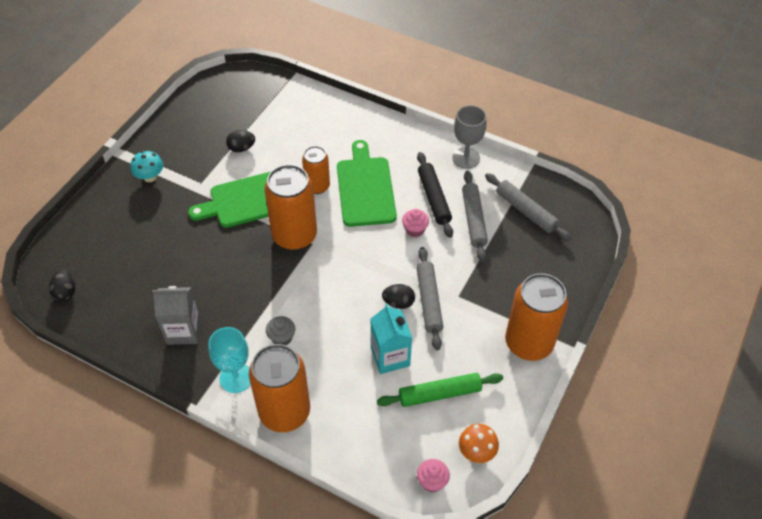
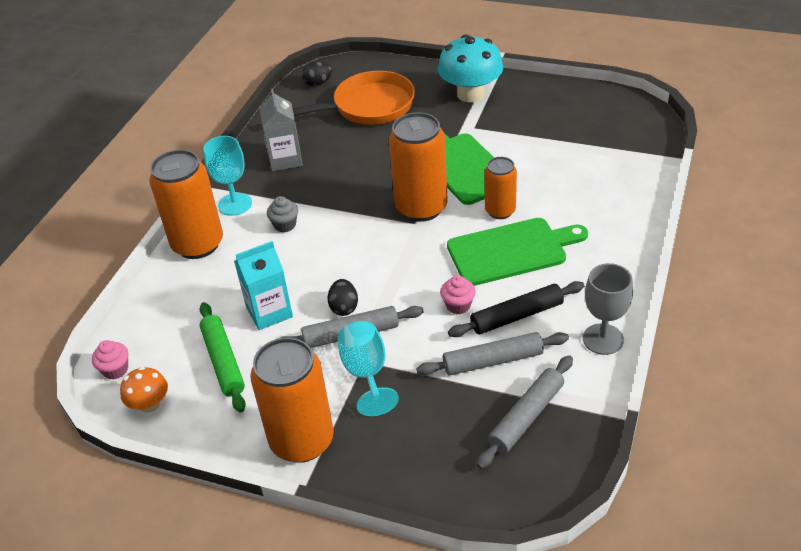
camera: 85 degrees right, 10 degrees down
turquoise mushroom [131,151,163,182] -> turquoise mushroom [438,34,503,102], size x1.88
black egg [226,130,255,152] -> none
none -> orange pan [292,71,415,125]
none -> turquoise goblet [337,321,399,416]

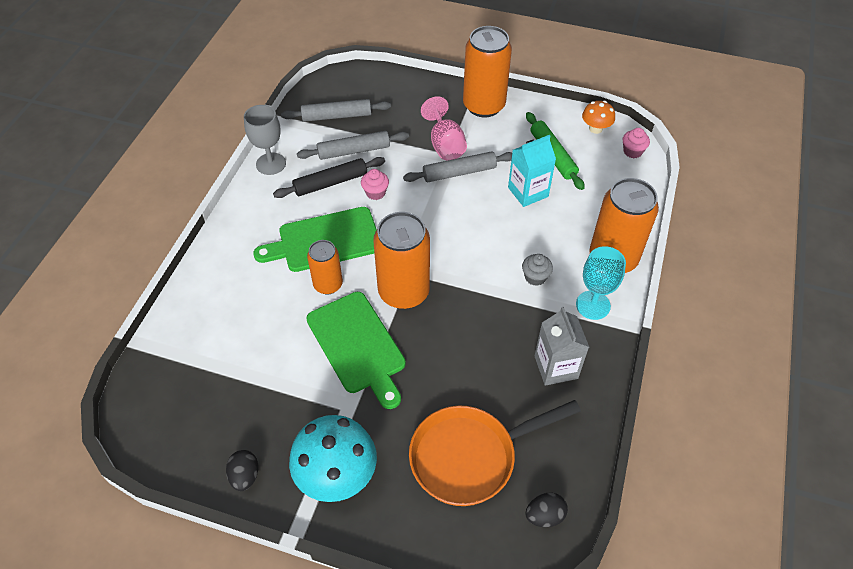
camera: 175 degrees right, 10 degrees up
black egg [328,279,358,316] -> black egg moved to [226,450,259,491]
turquoise goblet [337,321,399,416] -> pink goblet [421,96,467,161]
grey rolling pin [477,355,573,469] -> grey rolling pin turned 45 degrees clockwise [281,99,391,122]

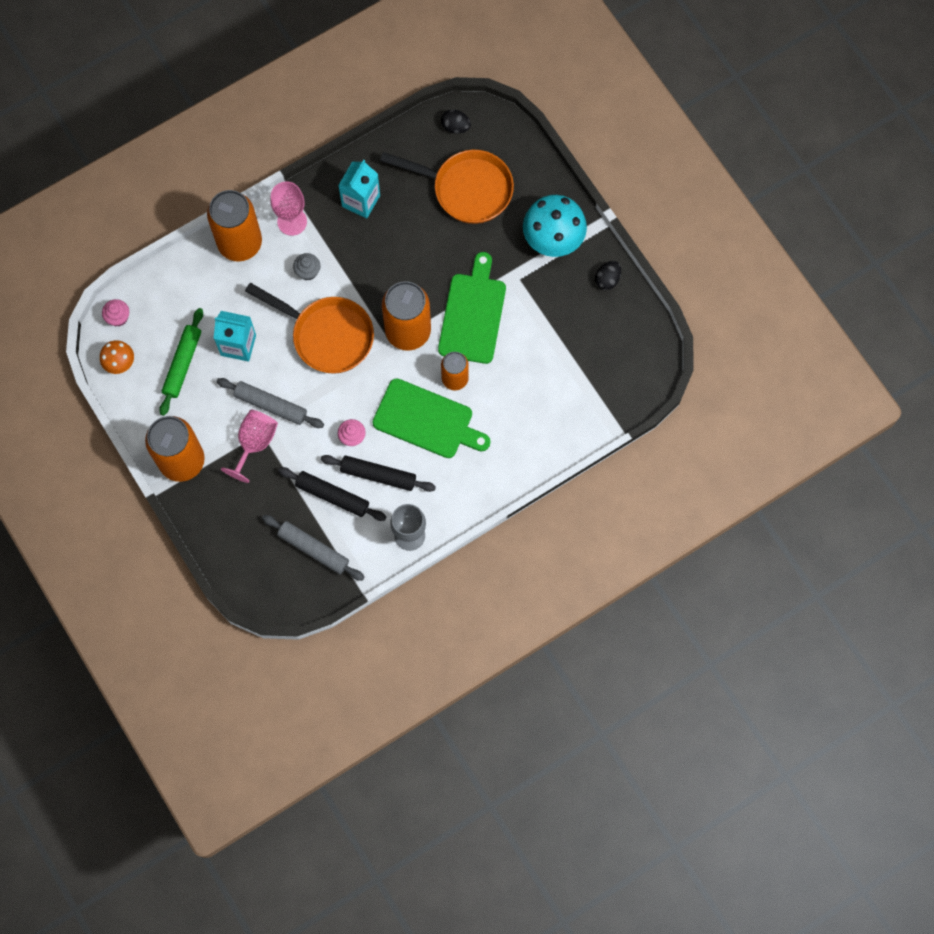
camera: 140 degrees left, 20 degrees up
grey rolling pin [297,131,409,160] -> black rolling pin [278,467,387,521]
grey carton [534,307,589,386] -> turquoise carton [338,160,380,219]
turquoise goblet [576,246,626,320] -> pink goblet [270,182,307,236]
none -> orange pan [245,283,374,374]

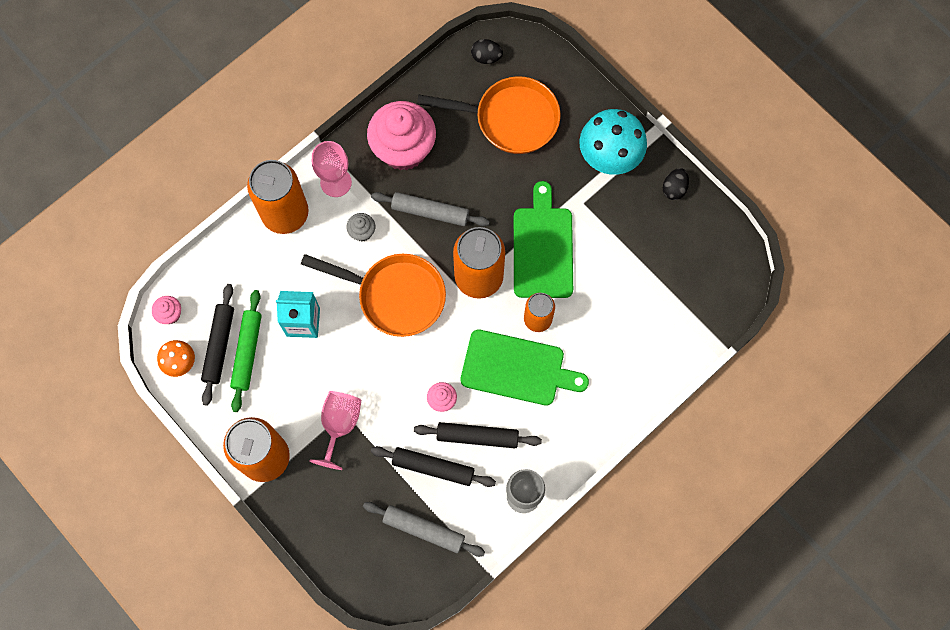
camera: 10 degrees left, 0 degrees up
grey rolling pin [216,378,324,428] -> grey rolling pin moved to [371,192,490,226]
turquoise carton [338,160,380,219] -> pink cupcake [367,101,436,171]
none -> black rolling pin [201,284,234,406]

